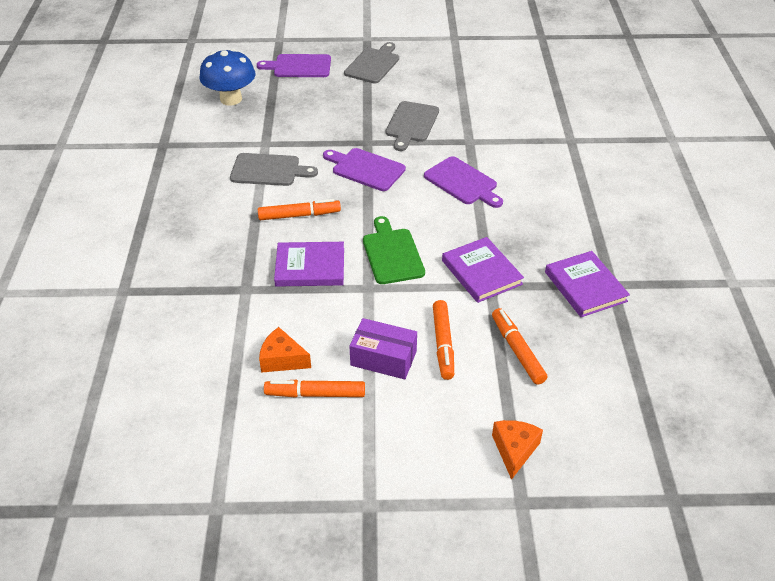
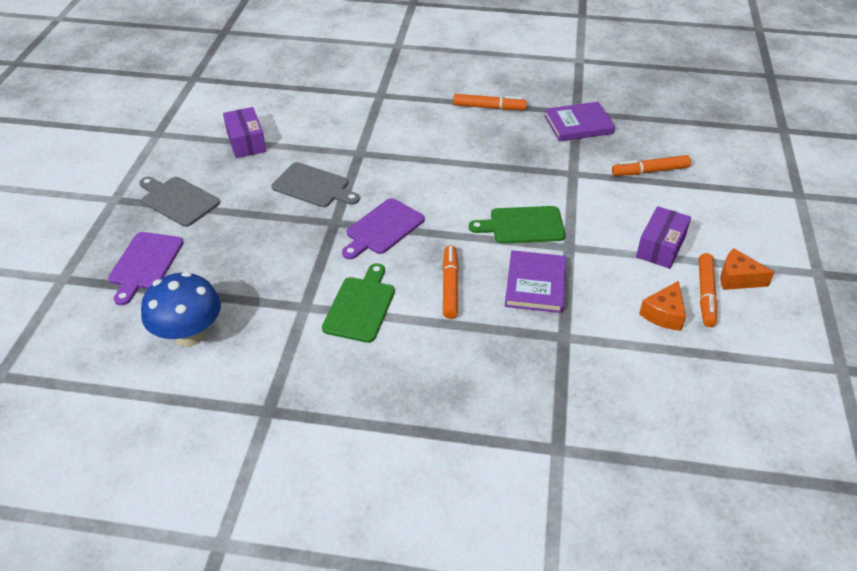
camera: 80 degrees left, 0 degrees up
grey cutting board [230,153,318,186] -> green cutting board [322,263,395,343]
purple cutting board [424,156,503,208] -> none
orange marker [433,300,454,380] -> orange marker moved to [453,94,527,110]
purple book [442,237,524,303] -> none
orange cheese [492,420,543,480] -> orange cheese moved to [720,248,774,290]
none -> purple box [223,107,266,158]

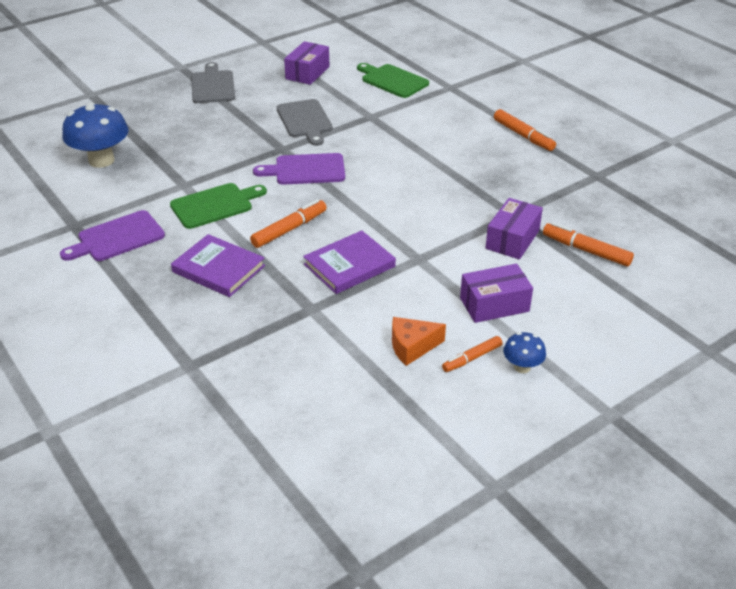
camera: 45 degrees right, 5 degrees down
purple cutting board [108,232,184,305] -> purple cutting board moved to [60,210,165,261]
green cutting board [469,206,566,244] -> green cutting board moved to [357,63,429,98]
purple book [544,102,615,142] -> purple book moved to [171,234,265,297]
orange marker [699,253,718,327] -> orange marker [442,336,503,372], size x0.67
orange cheese [720,248,774,290] -> blue mushroom [503,332,546,373]
none -> purple box [486,198,543,260]

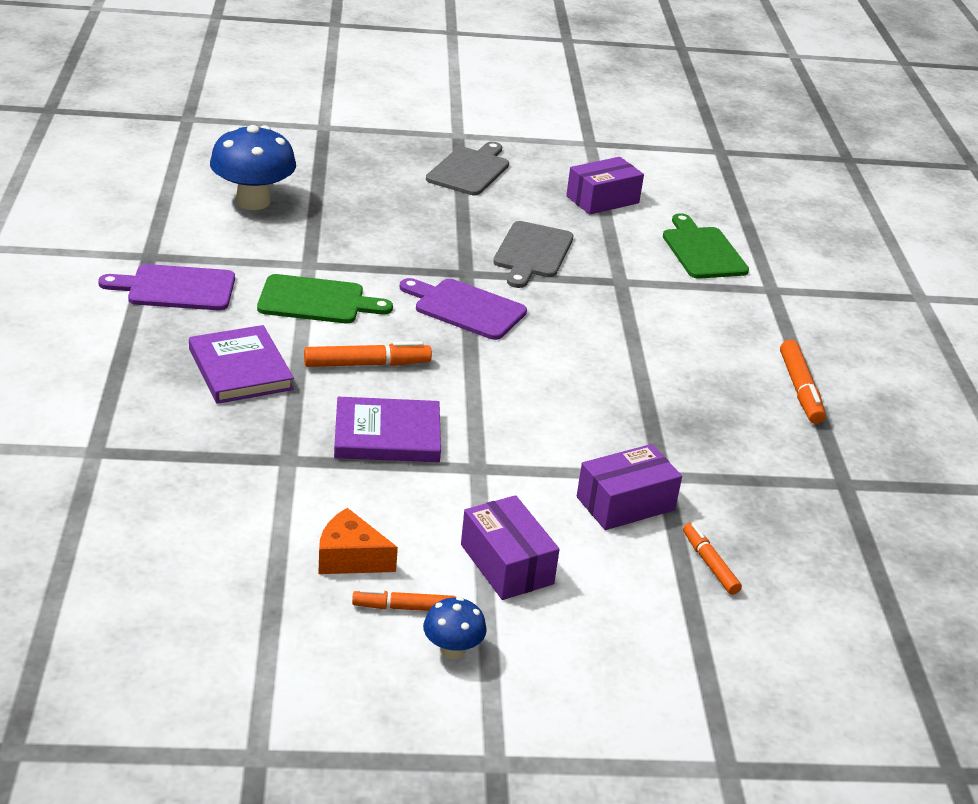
camera: 30 degrees right, 5 degrees down
purple box [460,264,533,323] -> purple box turned 45 degrees clockwise [461,495,560,600]
orange marker [543,222,634,266] -> orange marker [683,523,742,595], size x0.67

